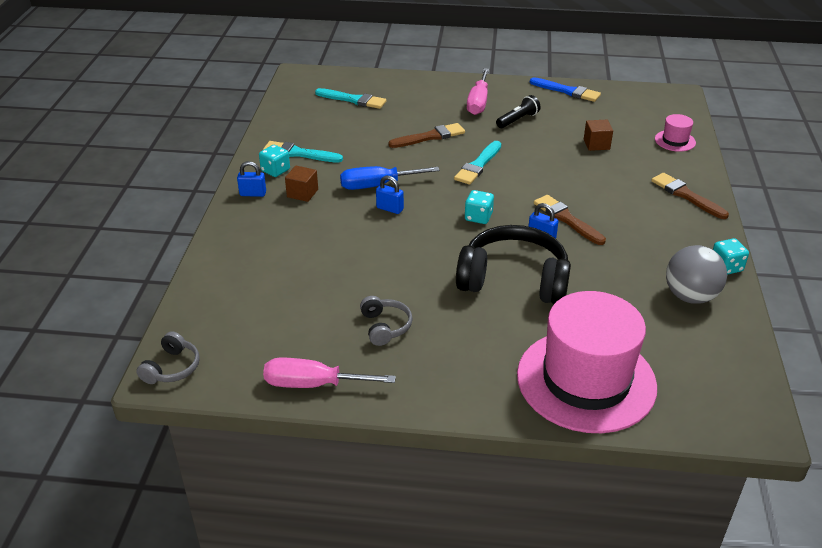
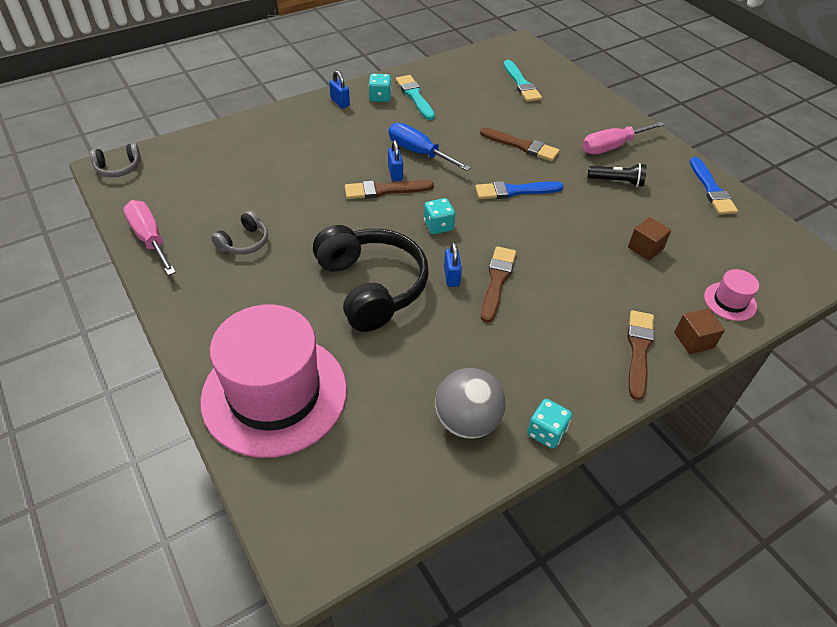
camera: 50 degrees right, 10 degrees up
brown cube [285,166,318,202] -> brown cube moved to [674,308,725,354]
turquoise brush [454,141,501,185] -> blue brush [475,181,563,199]
none -> brown brush [345,180,434,199]

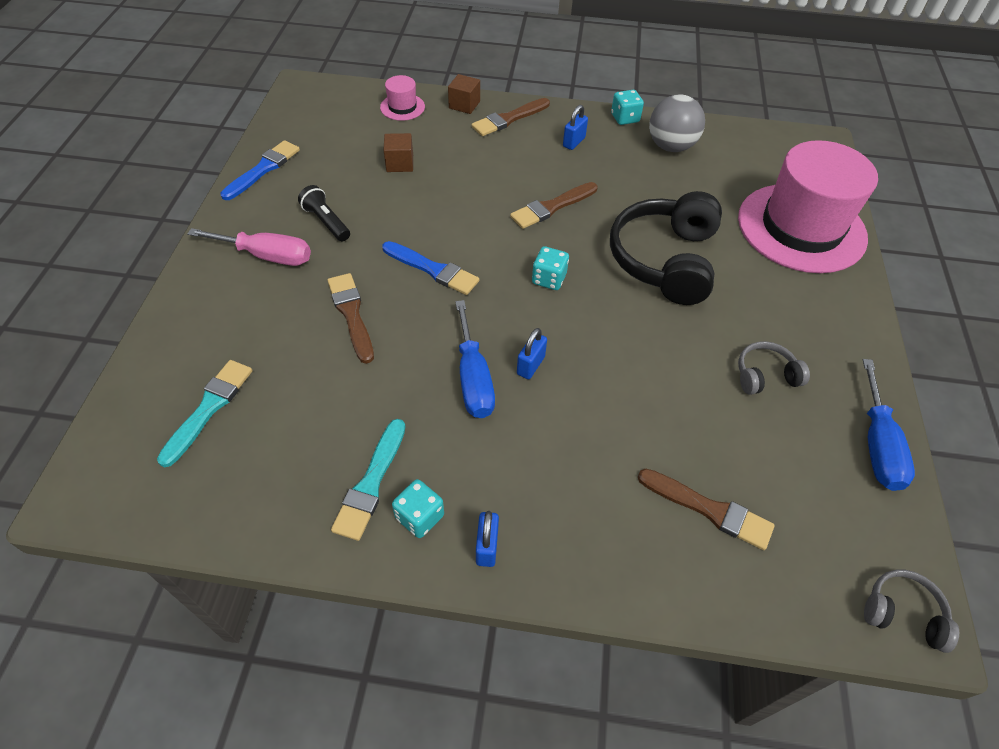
camera: 140 degrees left, 5 degrees up
pink screwdriver [124,200,176,276] -> blue screwdriver [863,359,915,491]
brown brush [345,180,434,199] -> brown brush moved to [638,469,775,550]
blue padlock [444,242,462,287] -> blue padlock moved to [563,105,588,150]

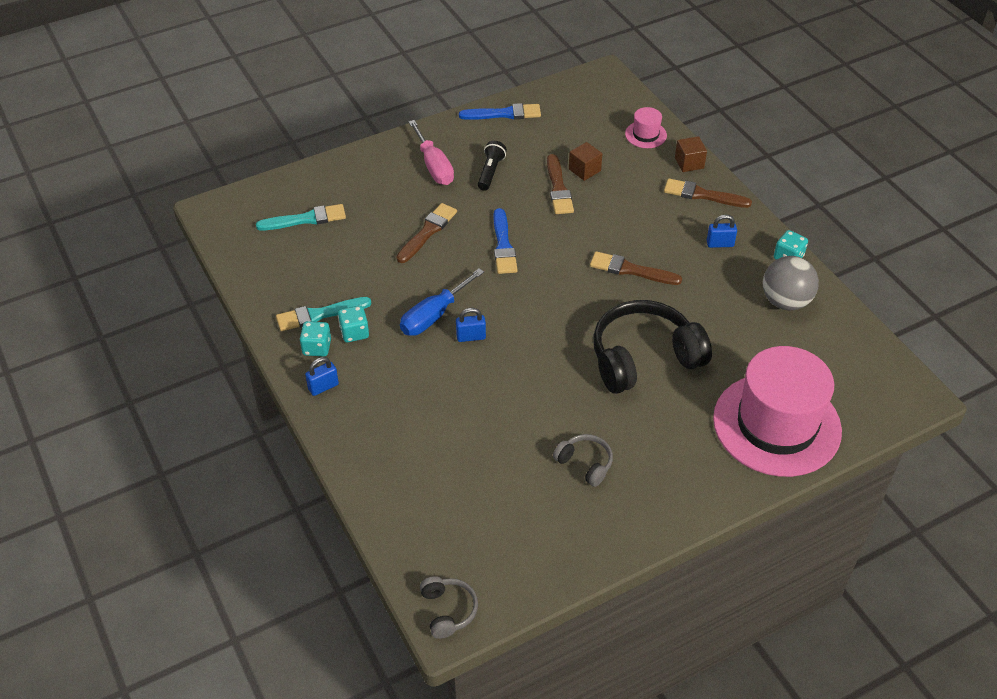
camera: 55 degrees right, 5 degrees down
turquoise dice [532,246,569,290] -> turquoise dice moved to [338,305,369,342]
brown brush [638,469,775,550] -> brown brush moved to [547,154,574,214]
blue screwdriver [863,359,915,491] -> none

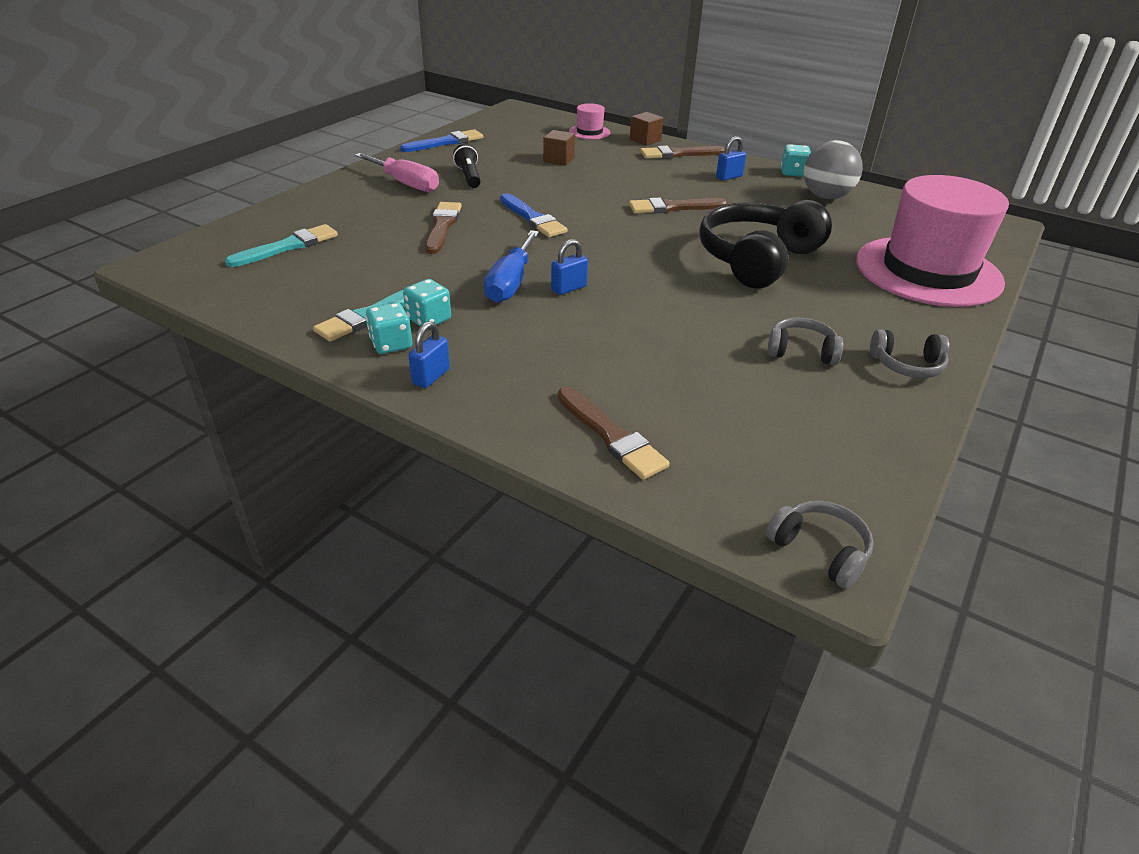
camera: 30 degrees left, 10 degrees down
brown brush [547,154,574,214] -> brown brush moved to [558,387,670,480]
none -> grey headphones [870,329,949,378]

